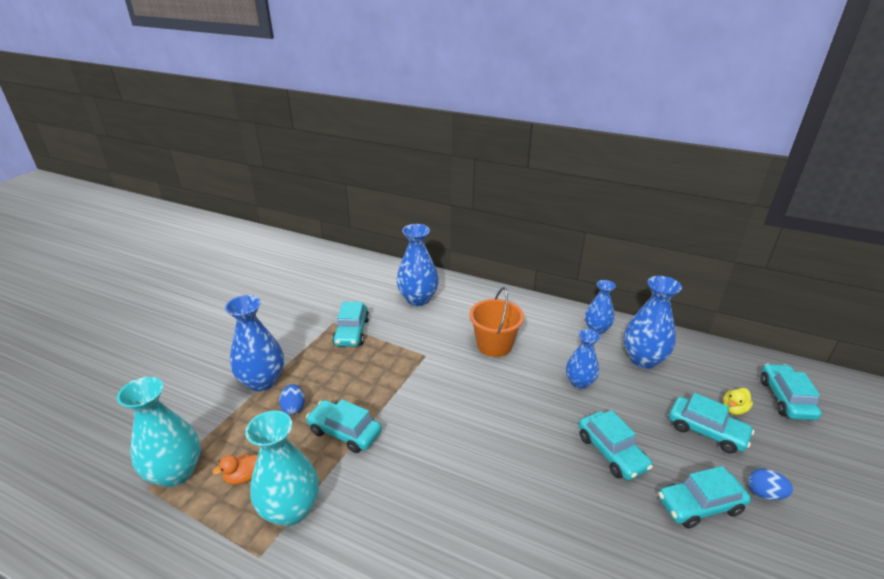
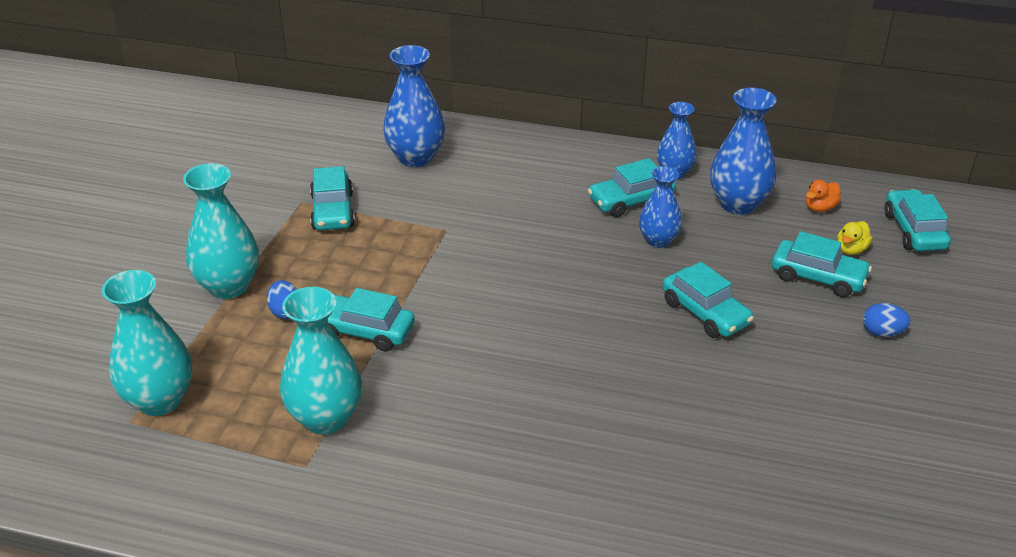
camera: 10 degrees left, 5 degrees up
orange duck [212,455,258,485] -> orange duck moved to [806,180,841,212]
blue vase [225,295,284,391] -> turquoise vase [183,163,259,299]
orange bucket [469,287,524,357] -> none
turquoise car [658,466,751,529] -> turquoise car moved to [588,158,676,217]

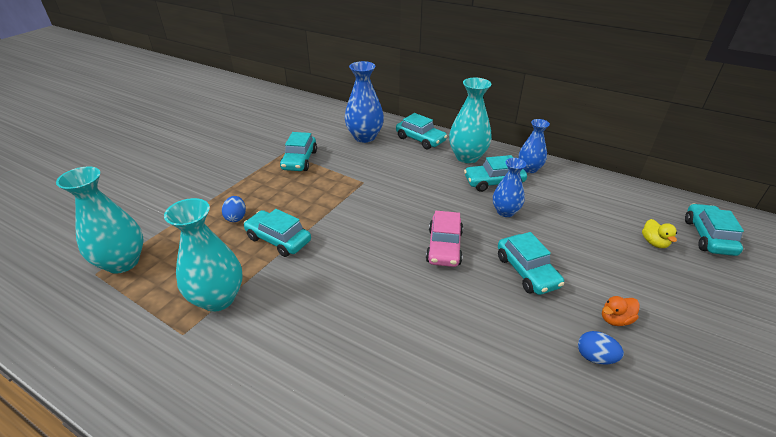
camera: 15 degrees right, 0 degrees up
turquoise vase [183,163,259,299] -> turquoise vase moved to [449,78,492,163]
blue vase [710,88,776,215] -> none
turquoise car [772,231,872,297] -> turquoise car moved to [396,113,447,149]
orange duck [806,180,841,212] -> orange duck moved to [602,296,640,326]
yellow duck [837,221,873,255] -> yellow duck turned 60 degrees counterclockwise [642,219,677,248]
blue egg [863,303,911,337] -> blue egg moved to [578,331,624,365]
none -> pink car [426,211,463,267]

